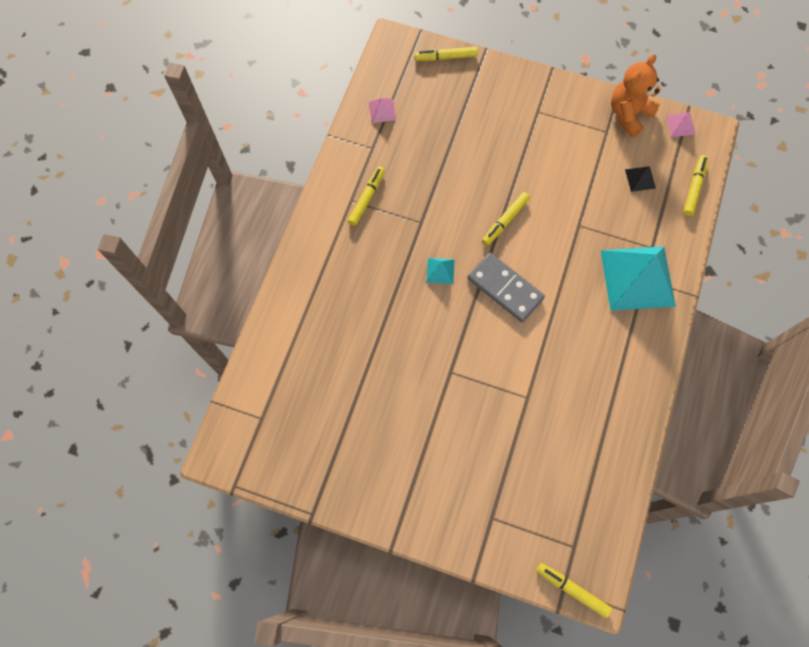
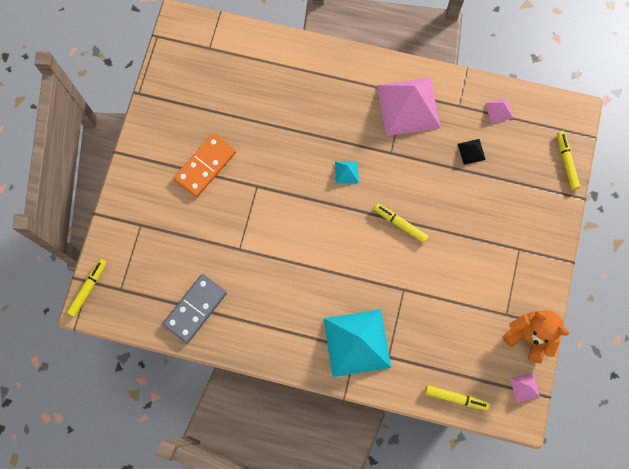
camera: 85 degrees right, 5 degrees up
yellow marker [348,167,385,226] -> pink pyramid [377,78,441,136]
grey domino [467,253,545,322] -> grey domino moved to [163,274,227,343]
black pyramid [625,166,656,192] -> black pyramid moved to [458,139,486,165]
none -> orange domino [174,133,236,197]

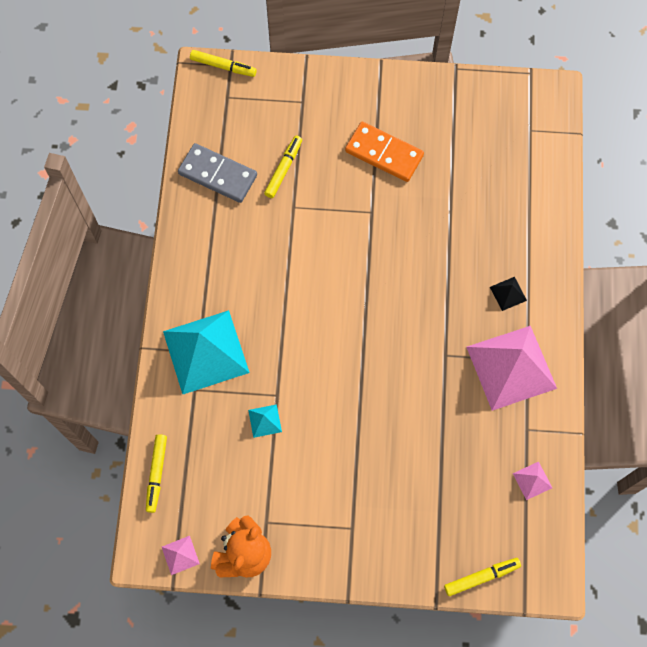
camera: 80 degrees right, 5 degrees down
turquoise pyramid [335,161,359,183] -> turquoise pyramid moved to [248,404,282,438]
yellow marker [374,203,429,243] -> yellow marker moved to [264,136,302,198]
black pyramid [458,139,486,165] -> black pyramid moved to [490,277,527,311]

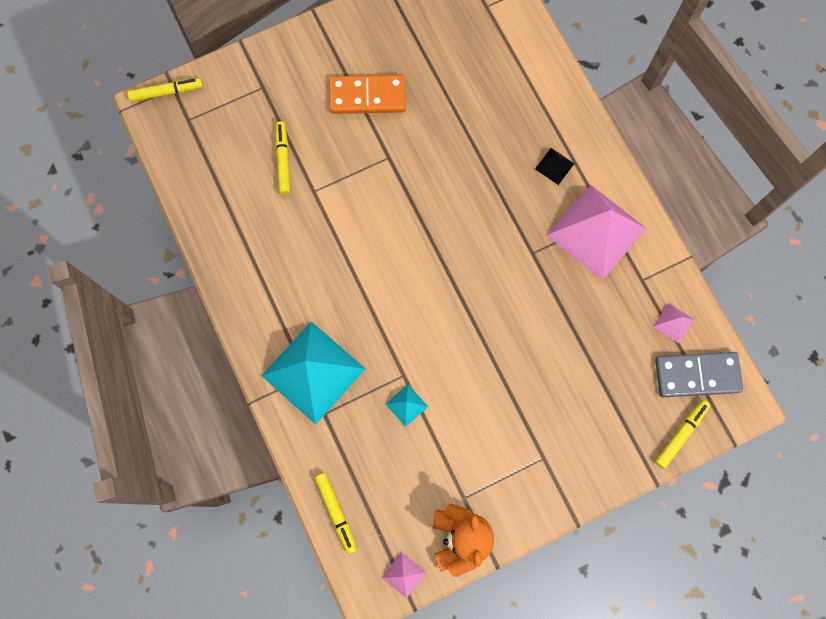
camera: 30 degrees left, 5 degrees up
grey domino [178,143,257,203] -> grey domino moved to [655,352,743,397]

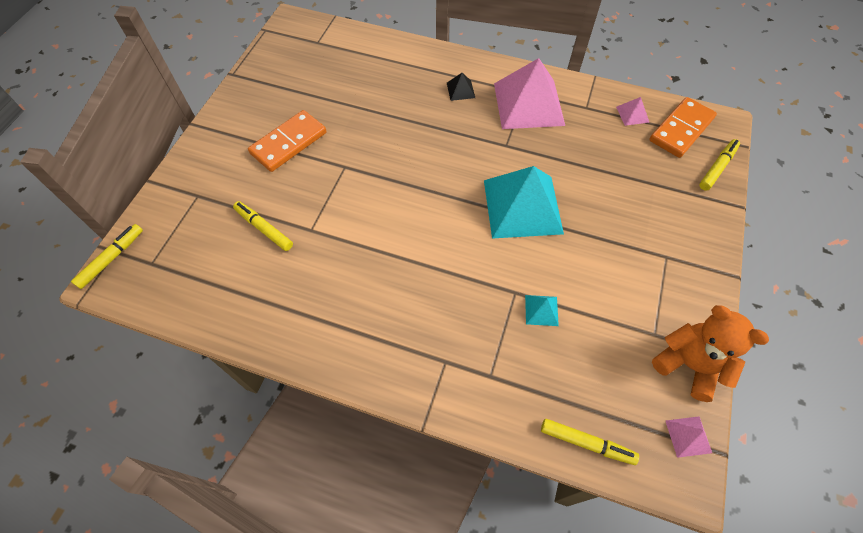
camera: 45 degrees left, 15 degrees down
turquoise pyramid [261,321,365,425] -> turquoise pyramid moved to [484,166,564,239]
grey domino [655,352,743,397] -> orange domino [649,97,717,158]
yellow marker [655,400,710,469] -> yellow marker turned 45 degrees clockwise [699,139,740,191]

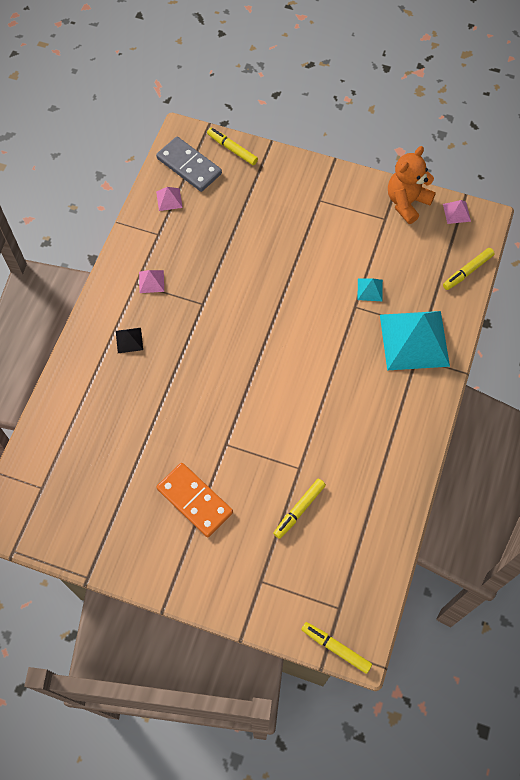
camera: 90 degrees left, 5 degrees up
turquoise pyramid [484,166,564,239] -> turquoise pyramid moved to [380,311,450,370]
pink pyramid [494,58,565,129] -> pink pyramid [139,270,164,293], size x0.41
yellow marker [541,419,639,465] -> yellow marker turned 150 degrees counterclockwise [443,248,495,290]
orange domino [649,97,717,158] -> grey domino [156,137,222,192]

